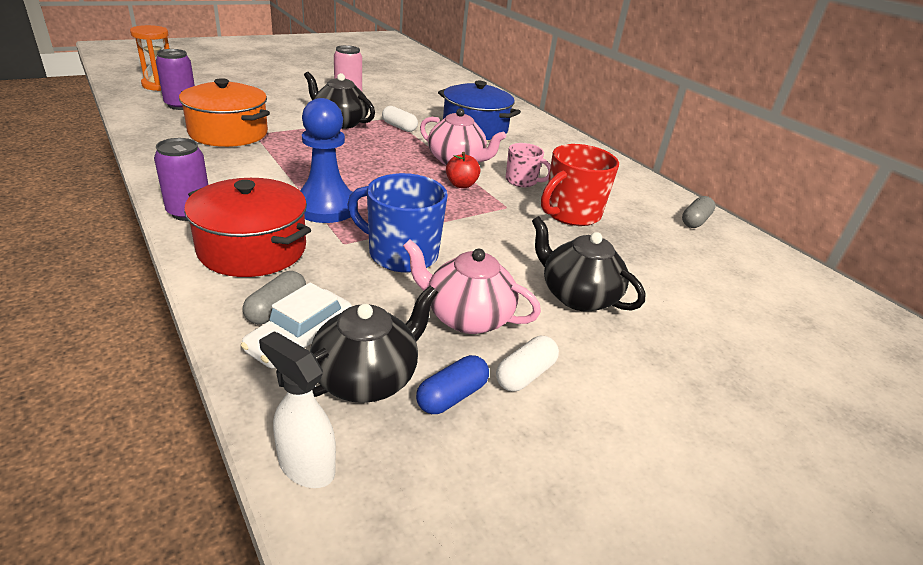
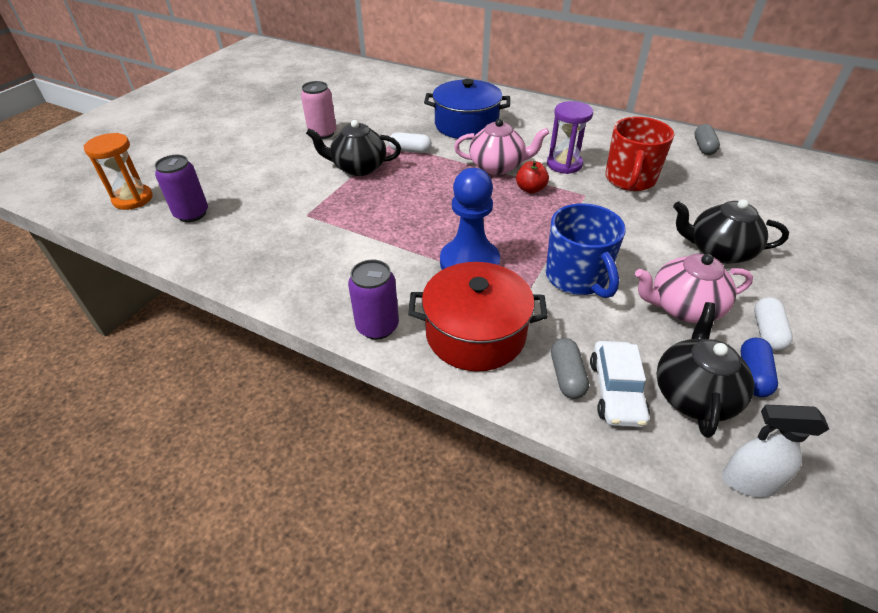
camera: 25 degrees left, 10 degrees up
orange pot [179,78,270,147] -> none
blue mug [347,173,448,273] -> blue mug turned 105 degrees counterclockwise [546,203,626,298]
pink mug [506,143,551,187] -> purple hourglass [547,101,593,174]

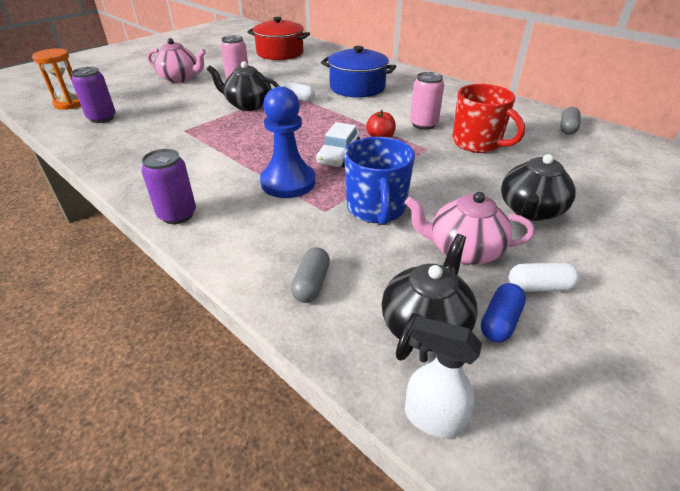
camera: 15 degrees right, 5 degrees down
red pot [408,262,548,371] -> red pot moved to [247,17,310,60]
pink teapot [454,119,549,175] -> pink teapot moved to [147,38,206,83]
purple hourglass [547,101,593,174] -> pink can [410,72,444,130]
white car [590,341,650,427] -> white car moved to [316,122,360,168]
red mug [605,117,674,191] -> red mug turned 75 degrees counterclockwise [452,84,525,153]
black teapot [673,199,789,264] -> black teapot turned 90 degrees counterclockwise [501,154,576,221]
white capsule [754,297,793,351] -> white capsule turned 60 degrees clockwise [509,263,580,292]

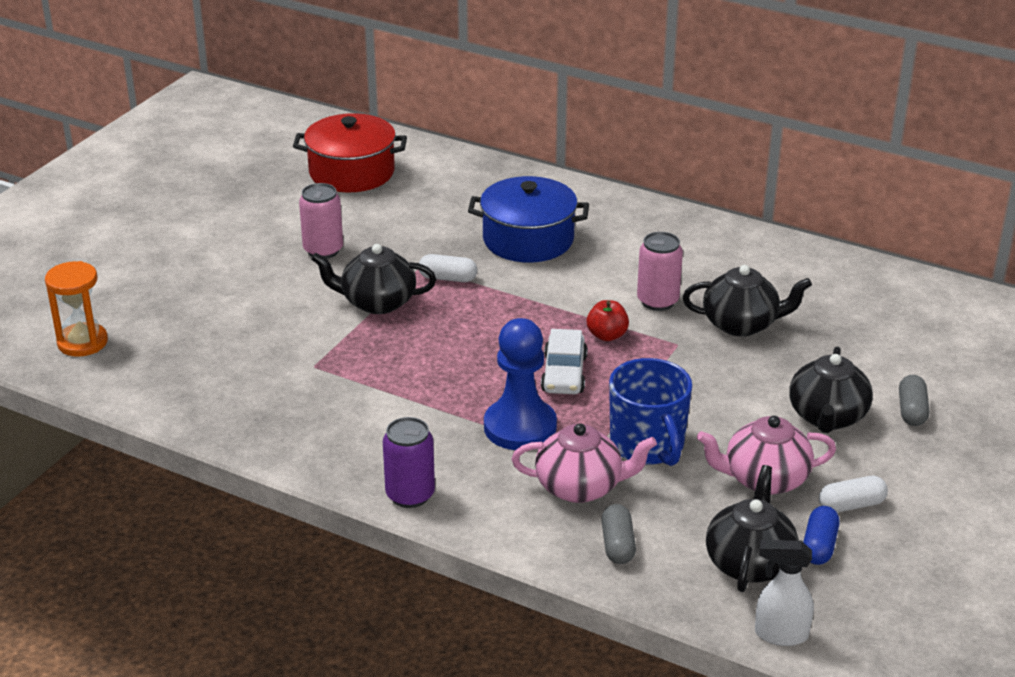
camera: 15 degrees left, 5 degrees down
purple can [71,67,115,123] -> none
pink teapot [147,38,206,83] -> pink teapot moved to [512,423,657,503]
red mug [452,84,525,153] -> black teapot [683,265,812,336]
grey capsule [560,107,580,135] -> grey capsule moved to [899,375,929,426]

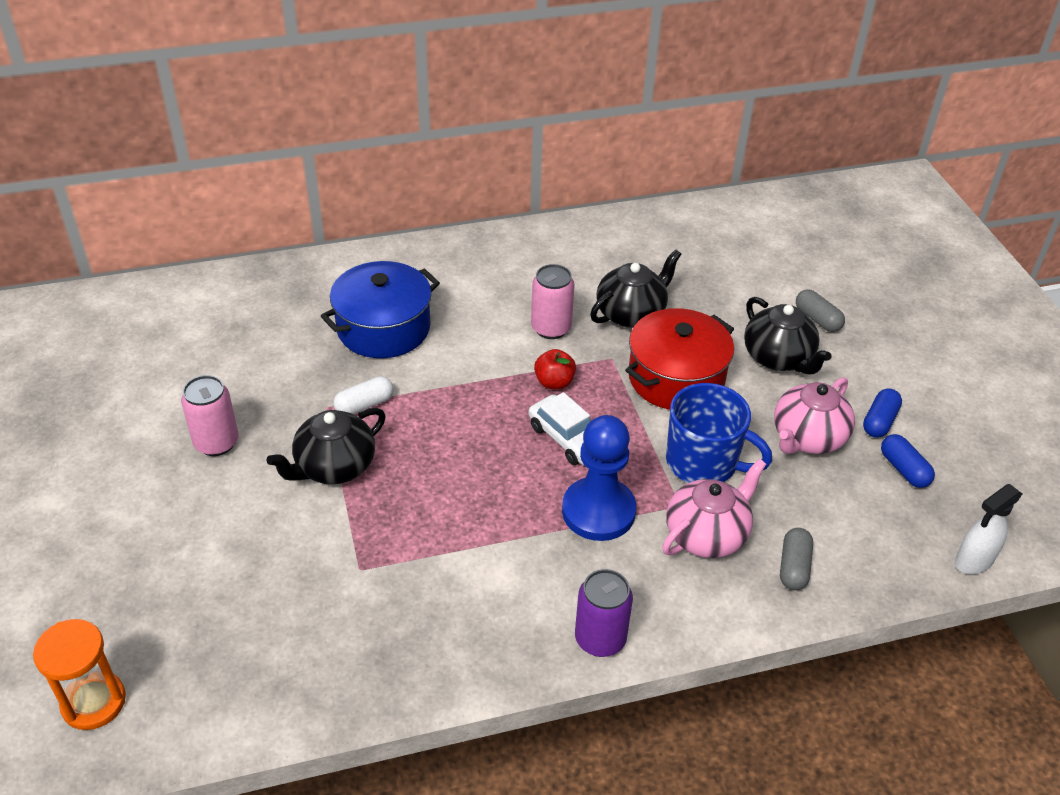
camera: 45 degrees left, 10 degrees up
red pot [293,113,407,192] -> red pot moved to [625,308,734,410]
grey capsule [601,504,636,564] -> grey capsule turned 60 degrees clockwise [780,528,813,590]
black teapot [706,465,799,592] -> none
white capsule [819,476,888,513] -> blue capsule [863,388,902,438]

